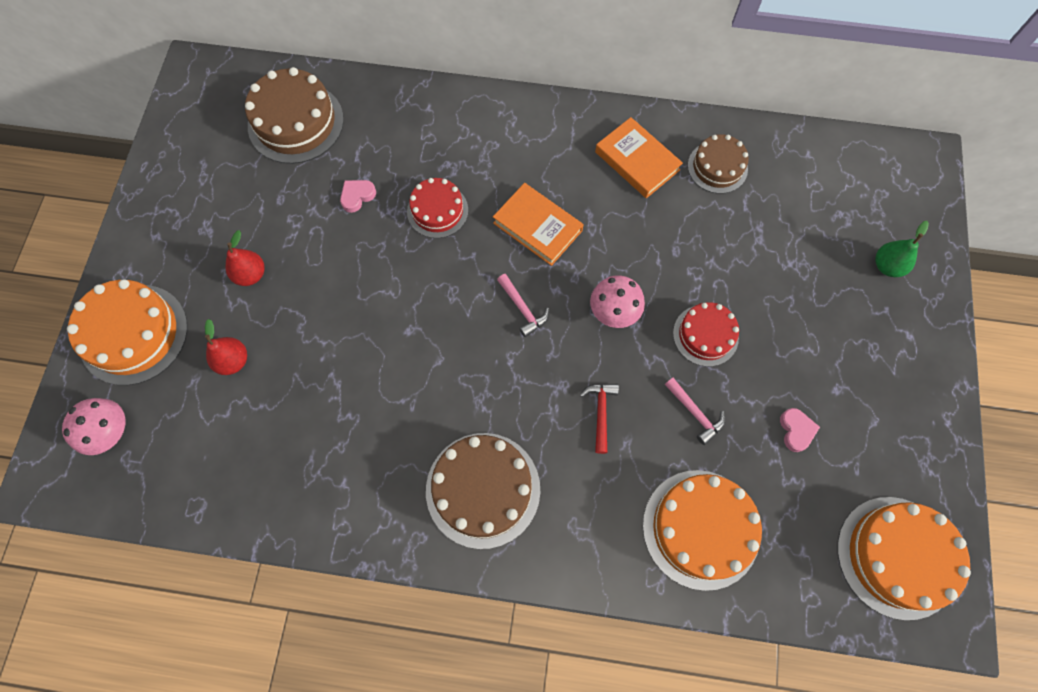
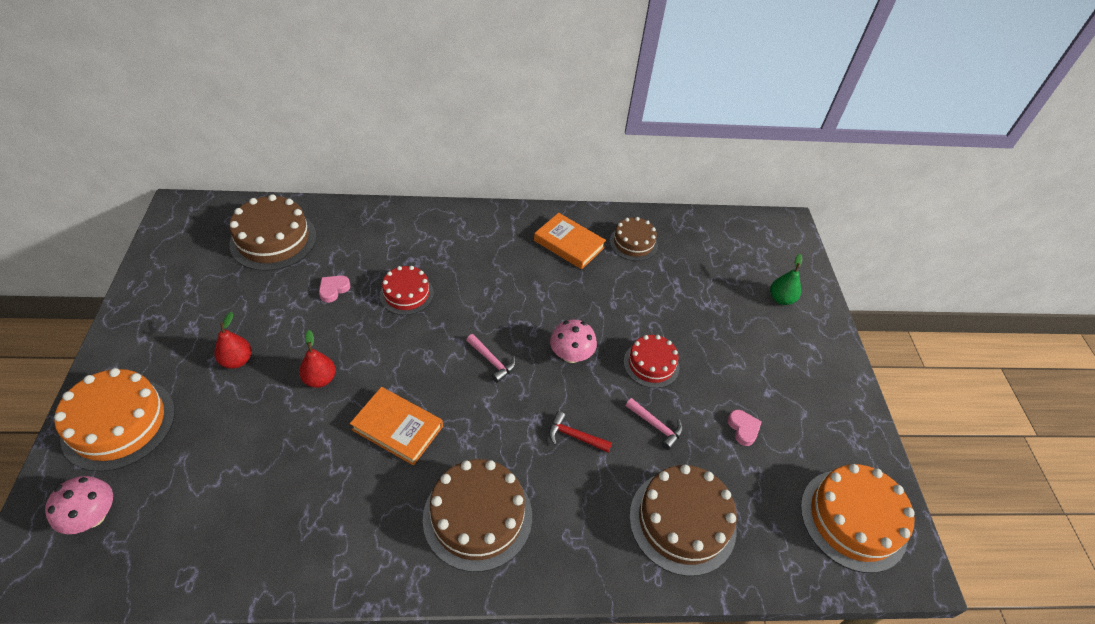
camera: 15 degrees left, 20 degrees down
red pear [205,319,247,375] -> red pear moved to [299,330,336,388]
orange book [493,183,584,266] -> orange book moved to [350,387,443,465]
red hammer [580,384,619,454] -> red hammer turned 60 degrees counterclockwise [549,411,612,452]
orange cake [643,470,762,591] -> brown cake [629,465,737,576]

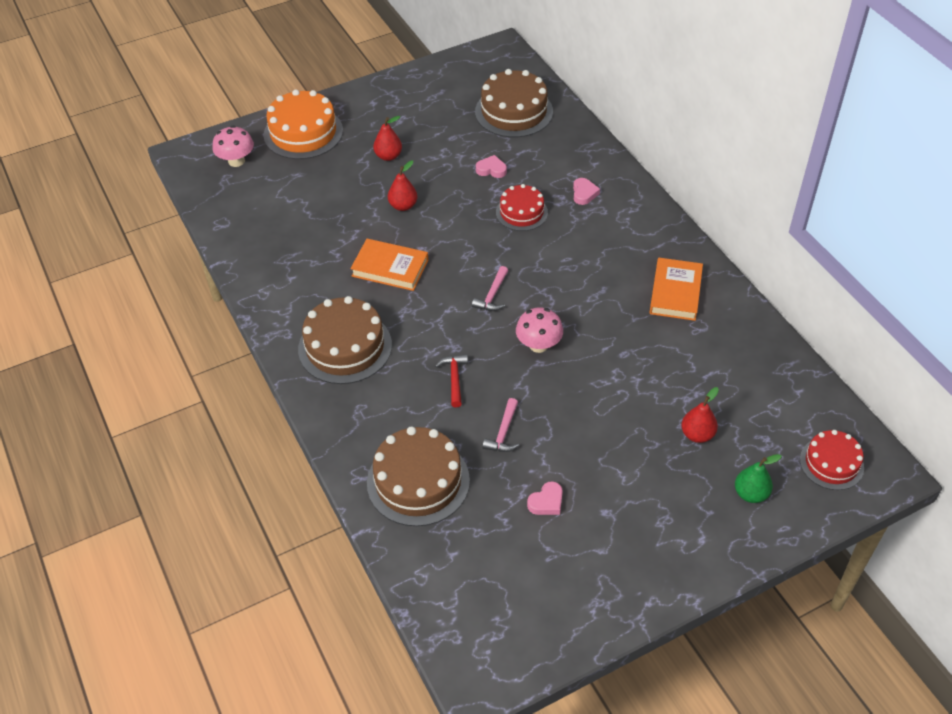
camera: 70 degrees right, 0 degrees up
orange book [350,387,443,465] -> orange book turned 75 degrees counterclockwise [350,239,428,291]
brown cake [610,217,658,261] -> none
red cake [624,335,680,388] -> red cake moved to [800,430,864,490]
orange cake [801,464,915,573] -> none
none -> pink heart [573,178,600,205]
none -> red pear [681,387,719,443]

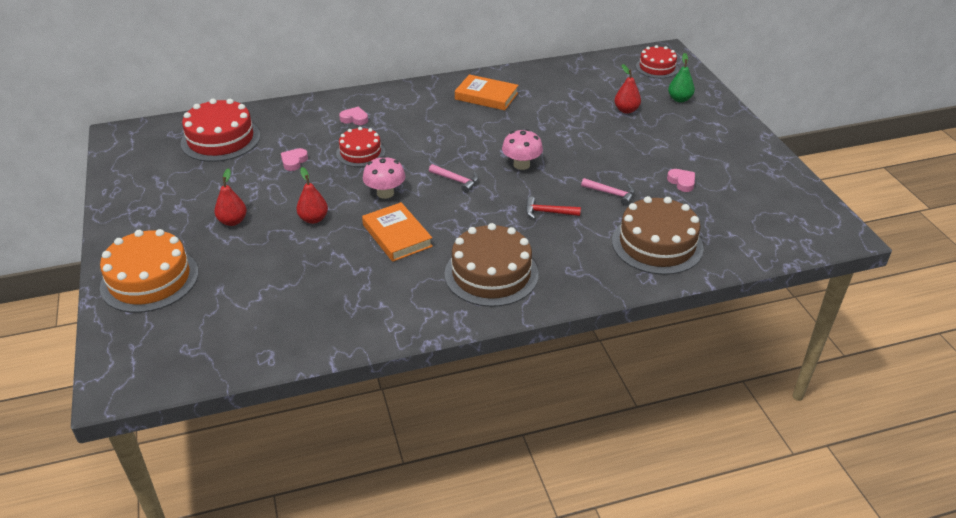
camera: 80 degrees left, 10 degrees down
pink mushroom [212,126,254,167] -> pink mushroom moved to [363,156,406,199]
orange book [350,239,428,291] -> orange book turned 60 degrees counterclockwise [362,202,433,262]
brown cake [475,69,553,137] -> red cake [181,98,260,162]

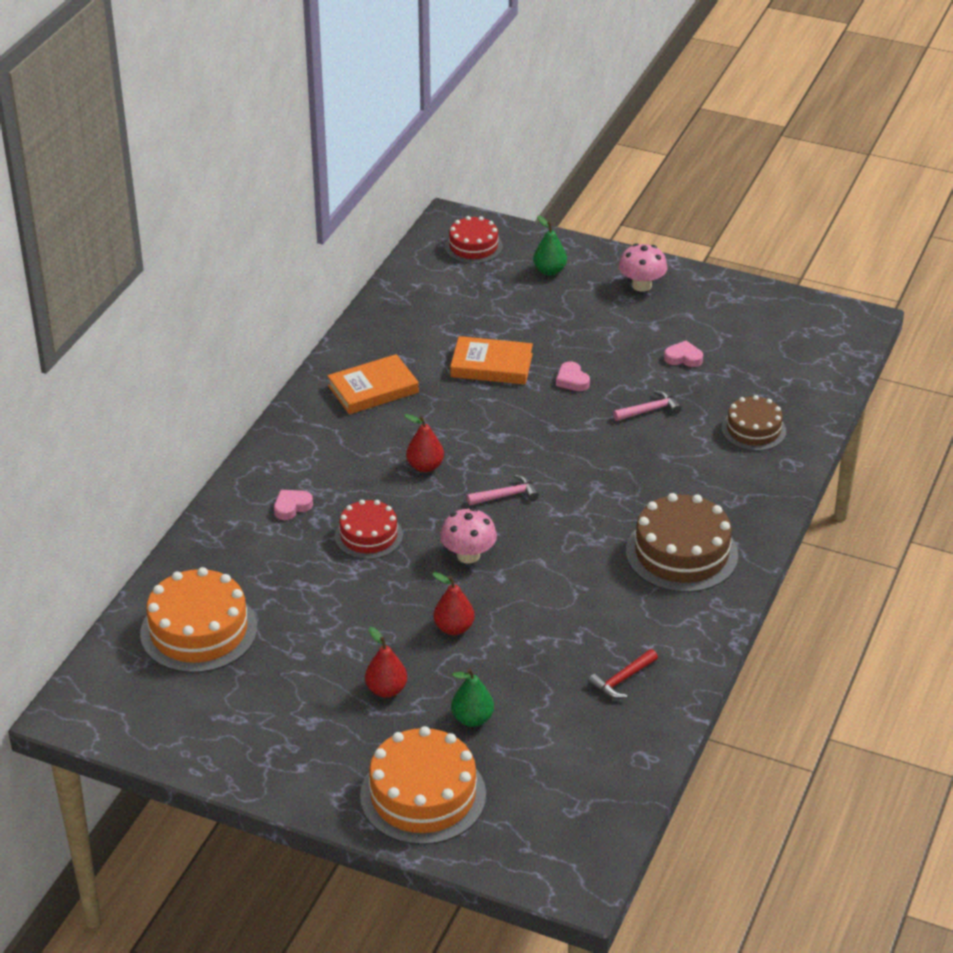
camera: 50 degrees left, 0 degrees up
red cake [181,98,260,162] -> orange cake [140,567,257,673]
pink heart [281,148,308,171] -> pink heart moved to [556,361,590,391]
orange book [362,202,433,262] -> orange book moved to [450,336,533,384]
pink mushroom [502,129,543,170] -> pink mushroom moved to [619,243,667,292]
red hammer [526,196,581,219] -> red hammer moved to [588,649,658,699]
brown cake [612,196,704,275] -> brown cake [721,395,786,451], size x0.61
red pear [614,64,641,113] -> red pear moved to [404,414,444,472]
none -> green pear [451,668,494,727]

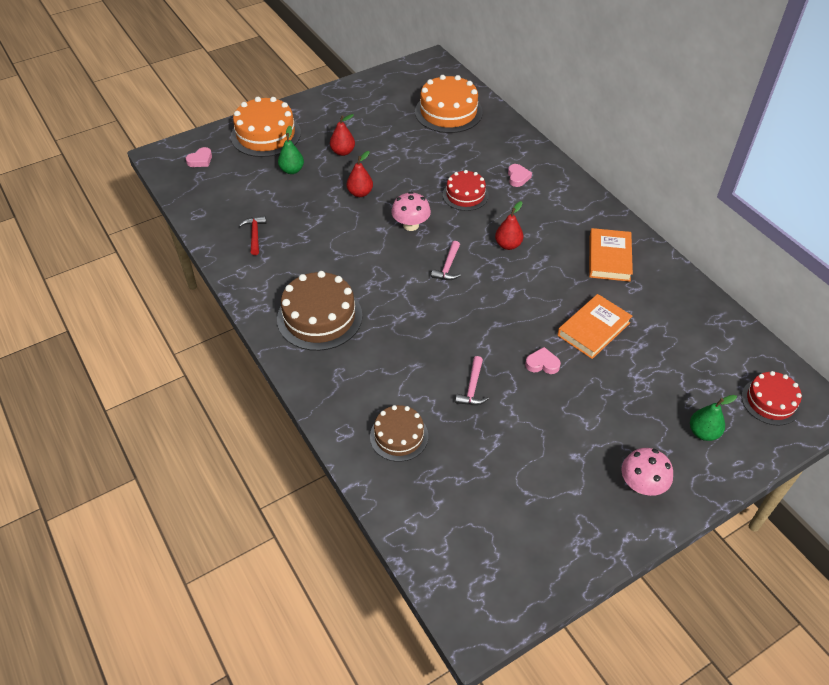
camera: 125 degrees right, 10 degrees up
pink heart [664,341,703,367] -> pink heart moved to [186,147,212,167]

